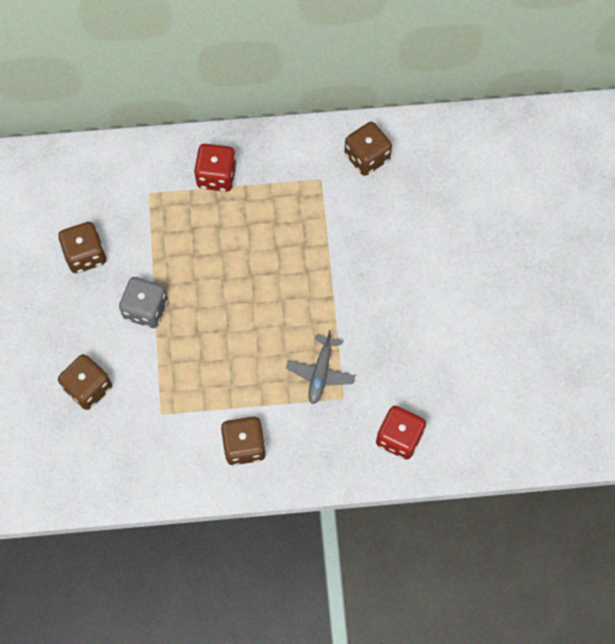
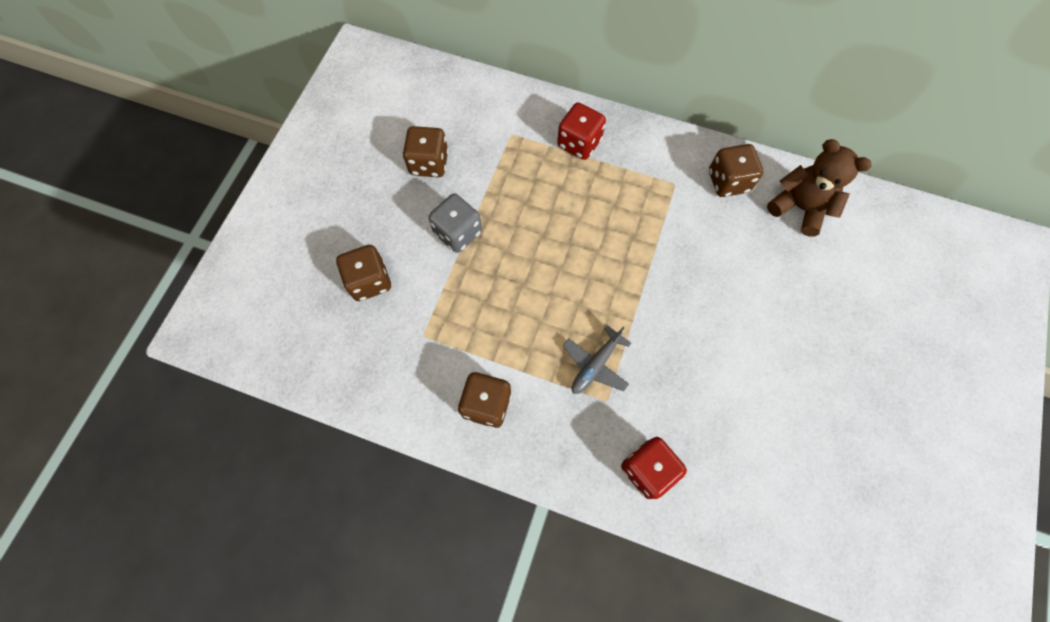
camera: 25 degrees right, 0 degrees up
none -> brown teddy bear [767,139,871,236]

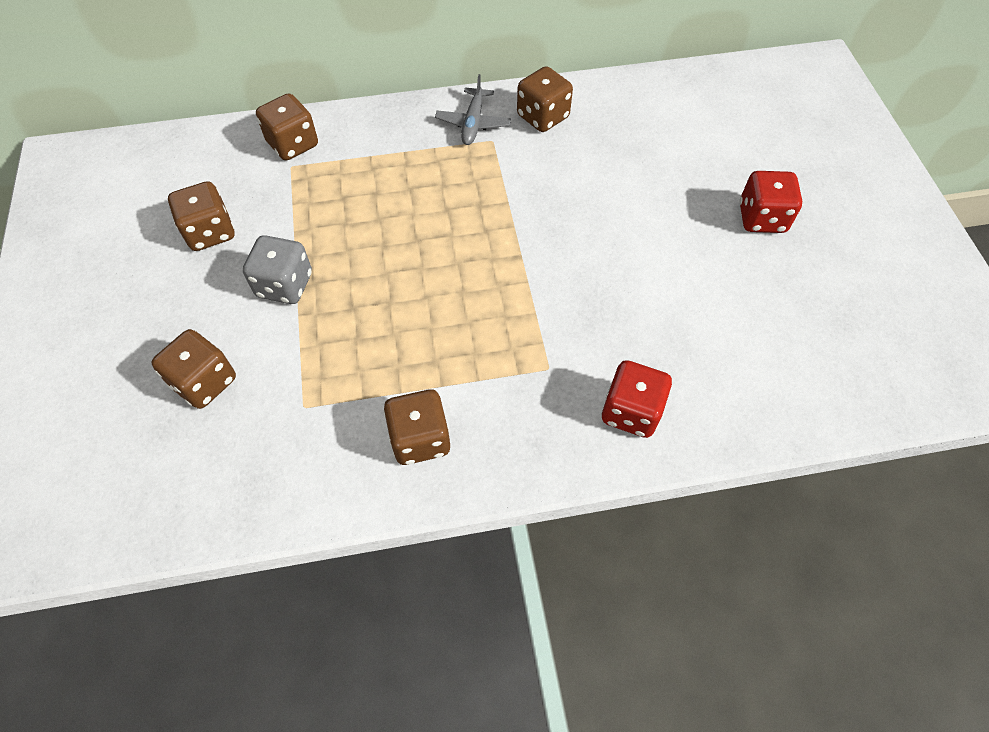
camera: 30 degrees left, 10 degrees down
red dice [557,103,606,160] -> red dice moved to [739,171,802,233]
grey plane [563,325,631,394] -> grey plane moved to [435,74,511,145]
brown teddy bear [767,139,871,236] -> none
none -> brown dice [256,93,318,160]

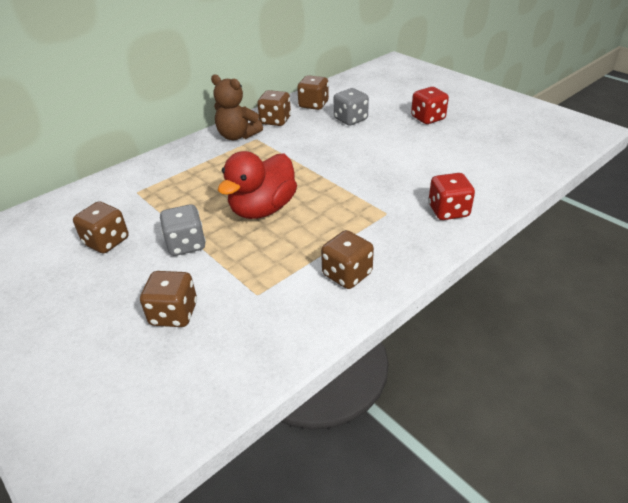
camera: 30 degrees left, 20 degrees down
brown dice [256,93,318,160] -> brown dice moved to [297,75,329,110]
grey plane [435,74,511,145] -> brown teddy bear [211,74,263,140]
none -> red duck [218,151,297,219]
none -> grey dice [334,88,369,126]

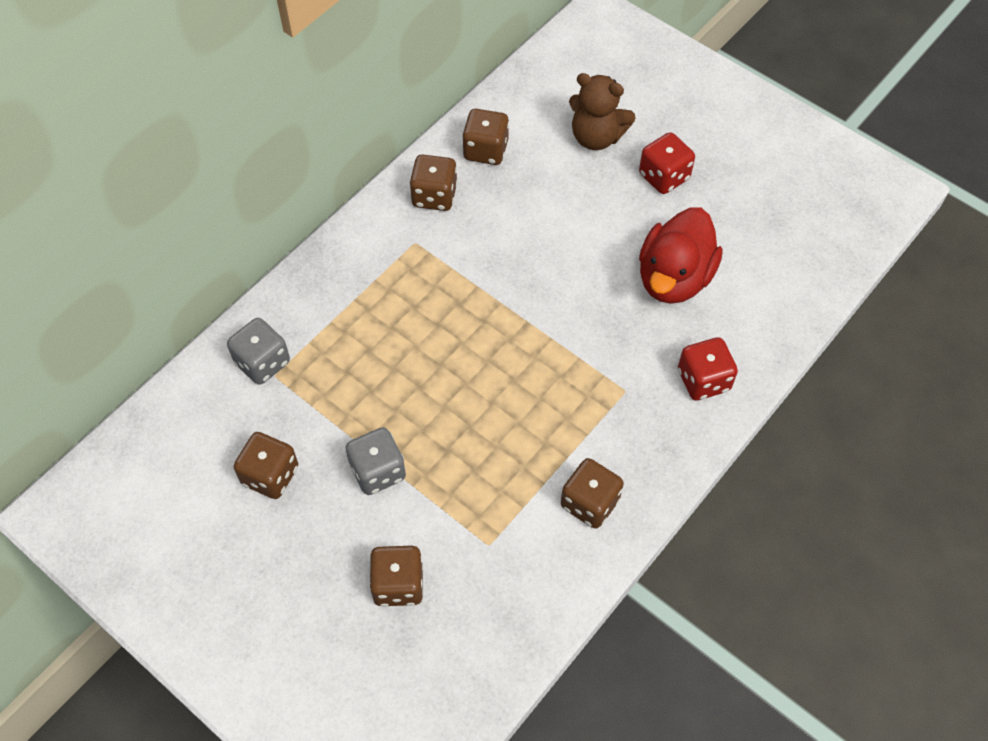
camera: 10 degrees left, 20 degrees up
brown teddy bear [211,74,263,140] -> brown teddy bear moved to [569,73,636,150]
red duck [218,151,297,219] -> red duck moved to [639,208,723,304]
grey dice [334,88,369,126] -> grey dice moved to [227,318,290,385]

